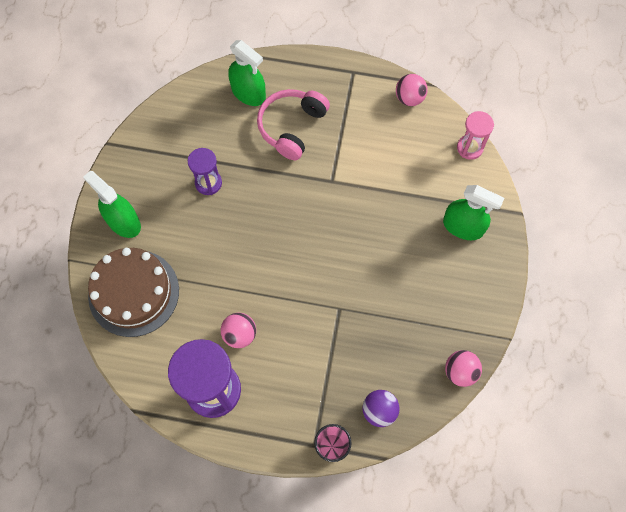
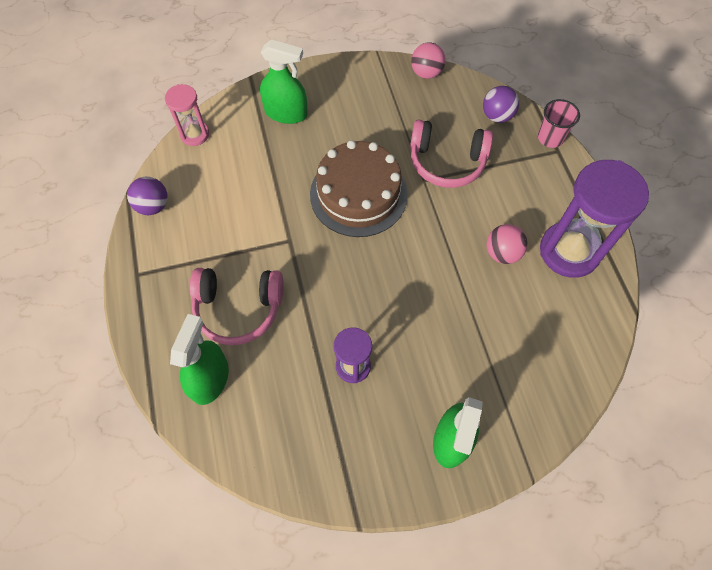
camera: 115 degrees left, 5 degrees down
brown cake [88,248,179,337] -> brown cake moved to [310,140,408,237]
pink ball [396,74,428,106] -> purple ball [127,177,168,215]
green spray bottle [443,185,504,240] -> green spray bottle turned 105 degrees clockwise [260,39,308,124]
none -> pink headphones [410,120,493,188]

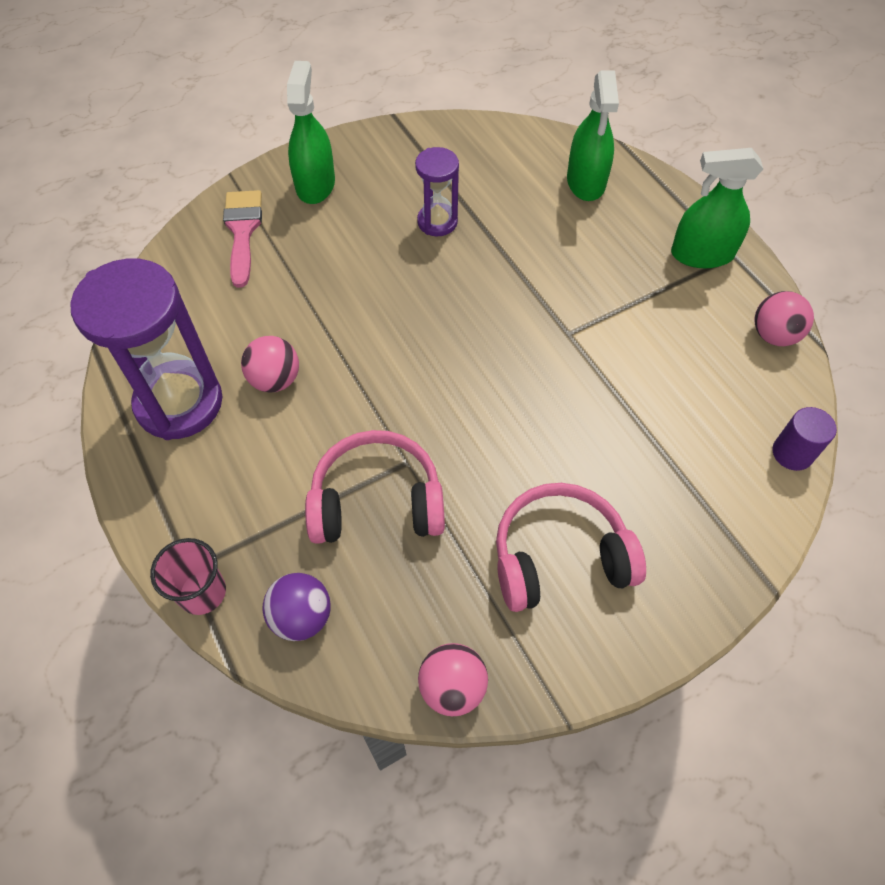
camera: 165 degrees right, 5 degrees down
purple ball [127,177,168,215] -> pink ball [754,291,814,346]
pink hourglass [165,84,209,146] -> purple cylinder [772,407,837,471]
pink headphones [190,268,284,345] -> pink headphones moved to [496,483,646,612]
green spray bottle [260,39,308,124] -> green spray bottle moved to [671,148,763,268]
brown cake [310,140,408,237] -> none
none -> pink brush [223,190,262,288]

